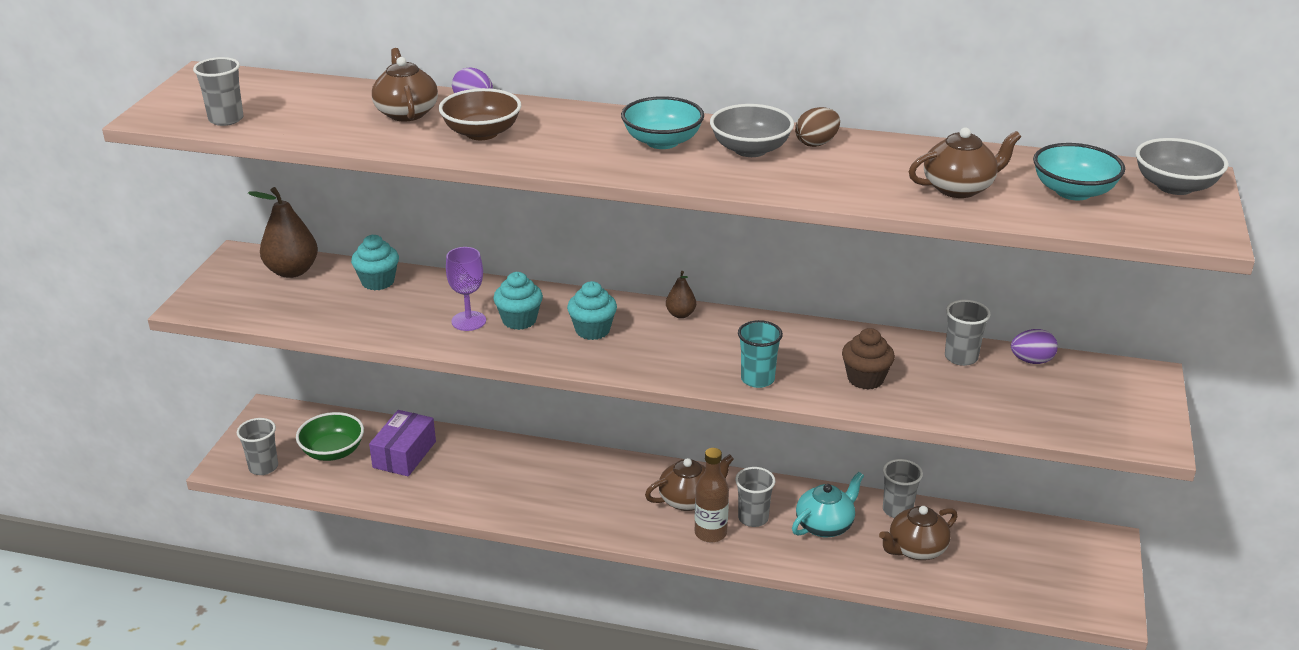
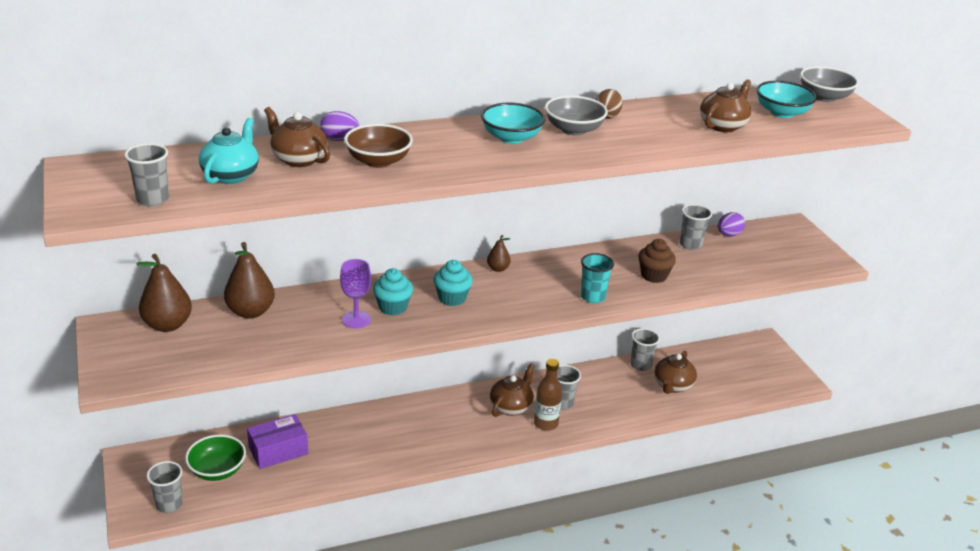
camera: 35 degrees left, 0 degrees up
turquoise cupcake [351,235,399,290] -> brown pear [224,242,275,318]
purple box [369,410,436,476] -> purple box turned 75 degrees clockwise [247,414,308,469]
turquoise teapot [792,472,864,538] -> turquoise teapot moved to [199,118,259,184]

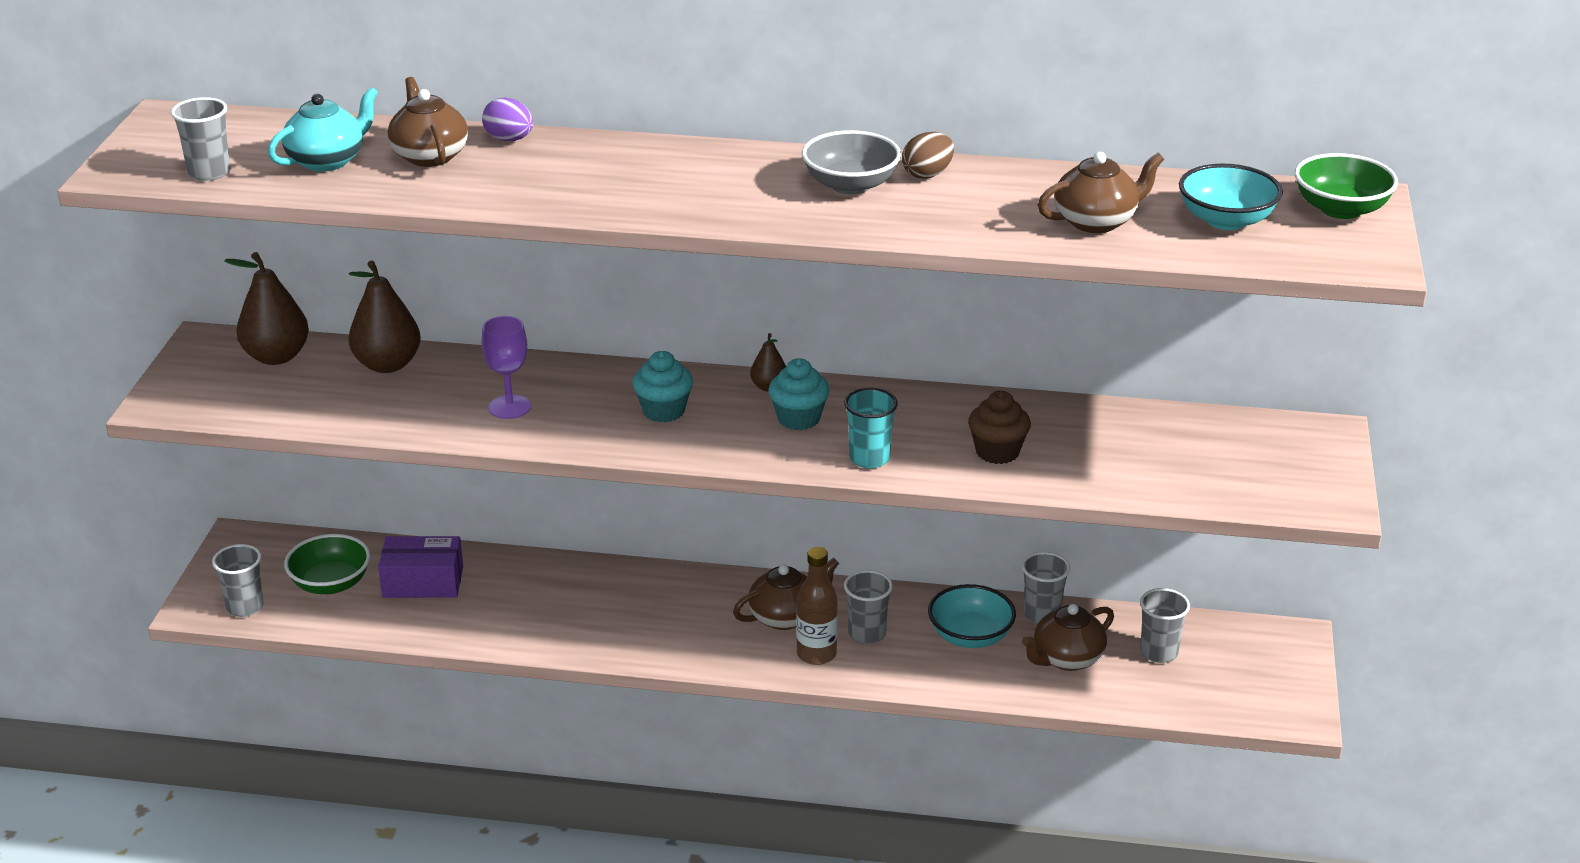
camera: 30 degrees right, 0 degrees up
brown bowl [344,124,413,168] -> none
turquoise cupcake [373,268,413,315] -> turquoise cupcake moved to [769,358,830,430]
turquoise bowl [481,102,546,144] -> turquoise bowl moved to [928,584,1016,648]
grey cup [680,204,712,250] -> grey cup moved to [1140,588,1190,663]
purple egg [718,212,745,236] -> none
grey bowl [800,66,859,102] -> green bowl [1295,153,1398,219]

